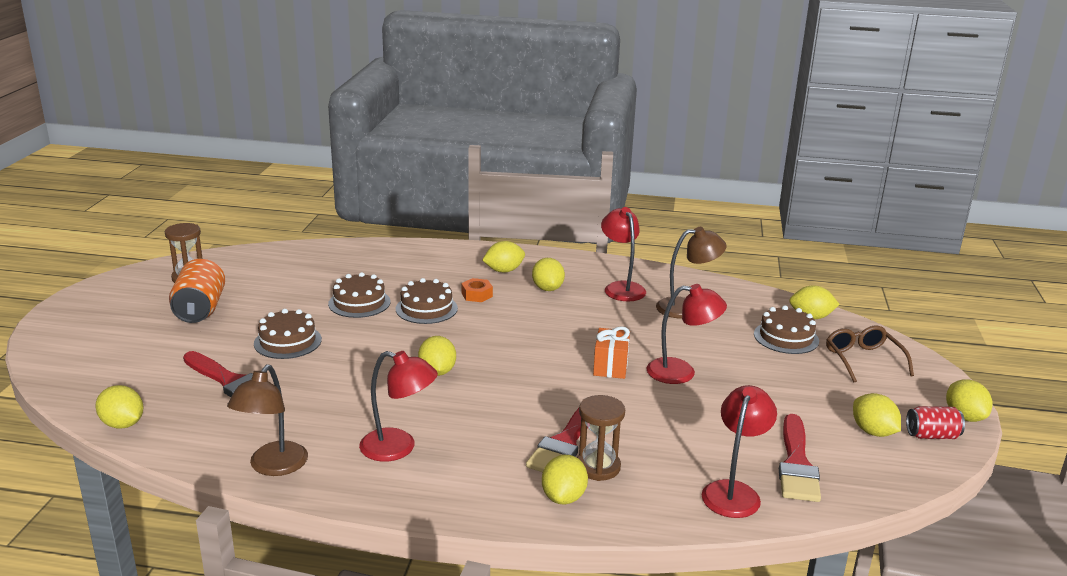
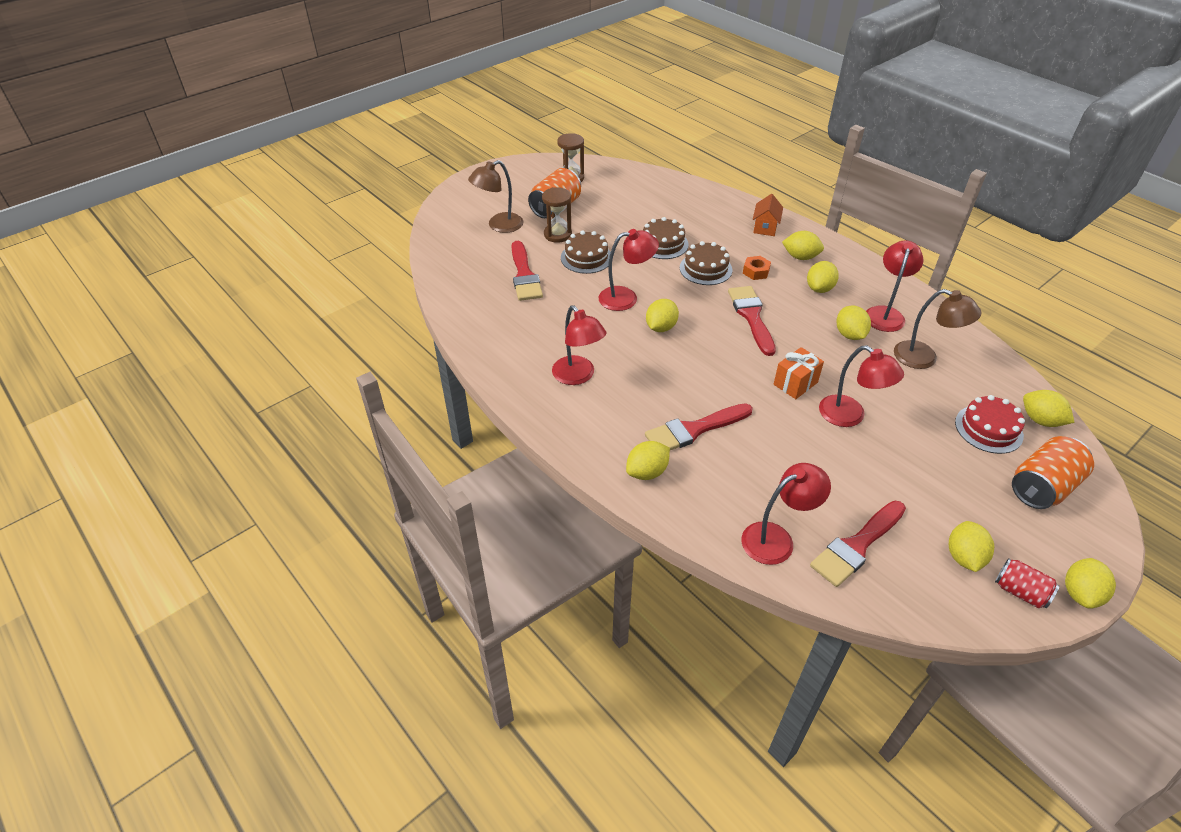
camera: 40 degrees right, 20 degrees up
yellow lemon [95,385,144,429] -> yellow lemon moved to [837,306,871,340]
brown lamp [227,364,308,476] -> brown lamp moved to [468,160,523,233]
brown hourglass [577,395,625,481] -> brown hourglass moved to [542,187,572,243]
brown cake [754,305,819,354] -> red cake [955,395,1025,454]
brown glasses [826,325,914,382] -> orange can [1012,436,1094,509]
none -> red lamp [598,229,659,311]
none -> red brush [728,286,776,356]
none -> orange house [753,194,783,236]

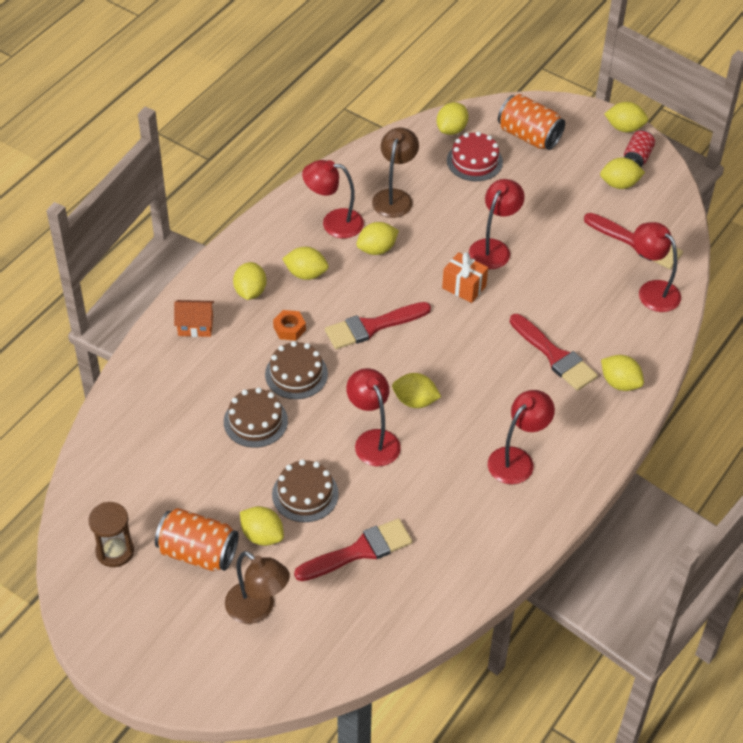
camera: 105 degrees left, 5 degrees up
brown hourglass [542,187,572,243] -> yellow lemon [240,506,284,546]

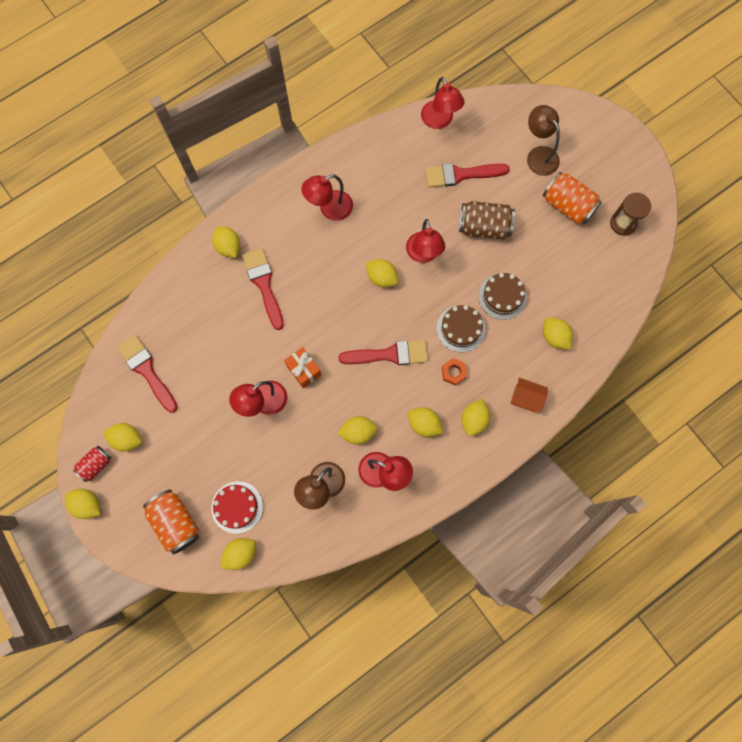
camera: 160 degrees left, 25 degrees up
yellow lemon [240,506,284,546] -> yellow lemon moved to [543,318,573,350]
brown cake [272,459,339,522] -> brown can [459,201,515,240]
red lamp [633,222,681,312] -> red lamp moved to [421,77,465,129]

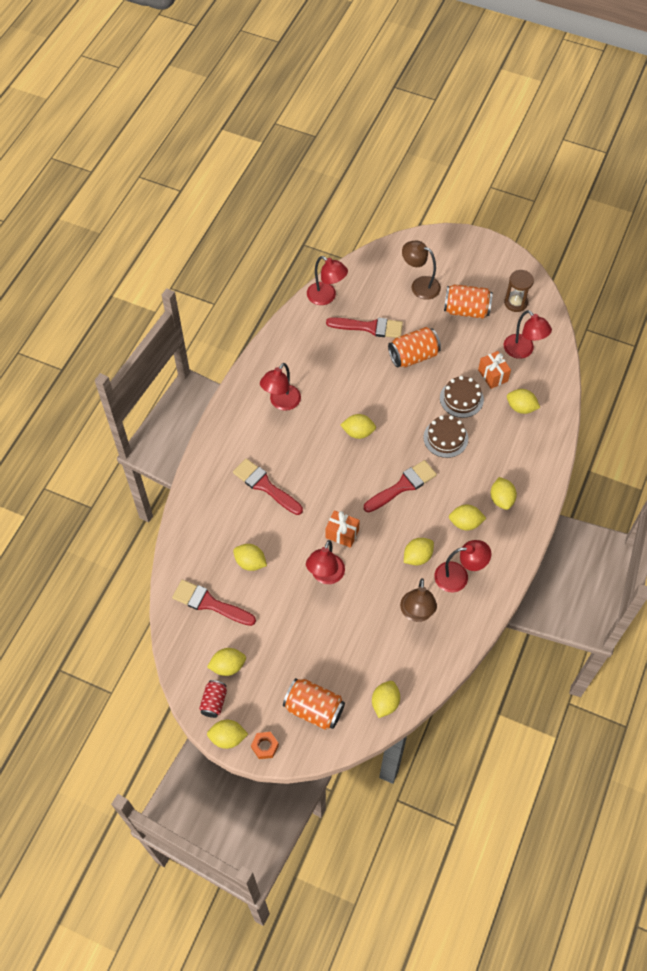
camera: 30 degrees left, 15 degrees down
red cake [211,481,263,534] -> none
yellow lemon [212,226,240,258] -> yellow lemon moved to [233,544,267,571]
red lamp [406,219,445,263] -> red lamp moved to [504,310,552,359]
red brush [425,163,510,188] -> red brush turned 135 degrees counterclockwise [326,317,403,338]
orange nut [442,358,467,386] -> orange nut moved to [251,732,279,759]
brown can [459,201,515,240] -> orange can [388,327,441,368]
orange house [510,378,548,413] -> none
none -> orange gift [478,351,511,389]

